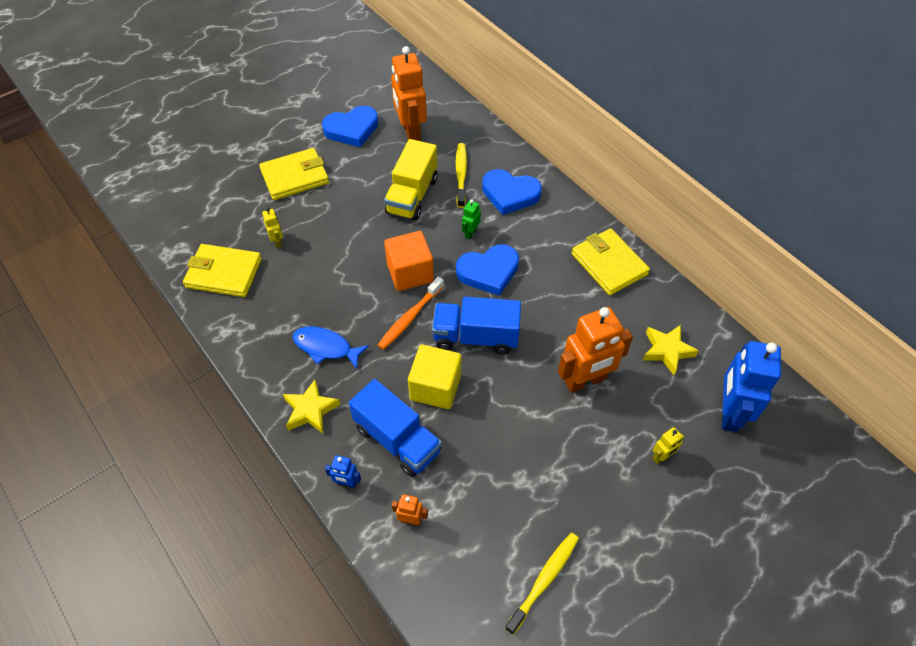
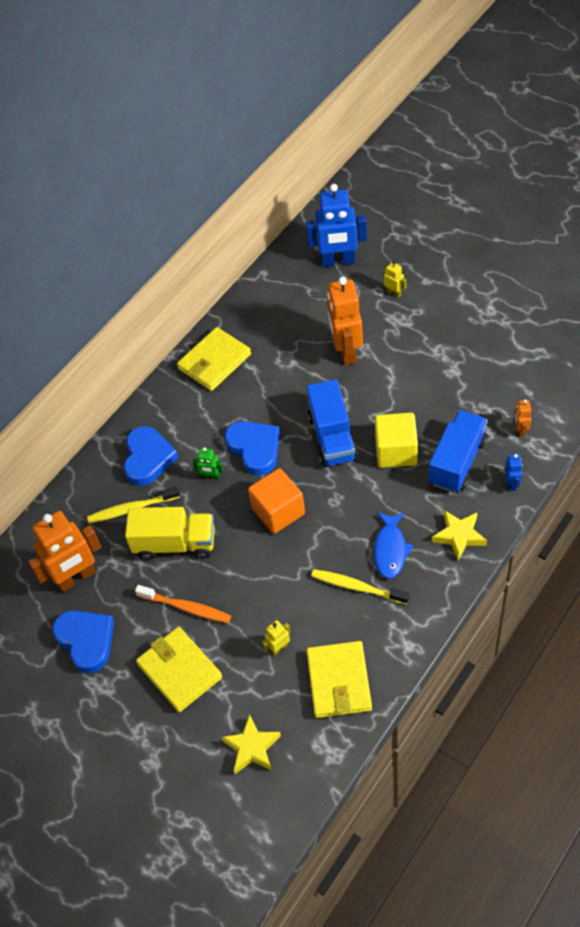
camera: 100 degrees left, 0 degrees up
orange toothbrush [378,277,444,350] -> orange toothbrush moved to [135,585,231,623]
yellow toothbrush [505,533,579,635] -> yellow toothbrush moved to [311,569,409,605]
orange robot [558,307,633,393] -> orange robot turned 150 degrees counterclockwise [327,277,363,366]
yellow star [642,325,699,375] -> yellow star moved to [221,714,281,774]

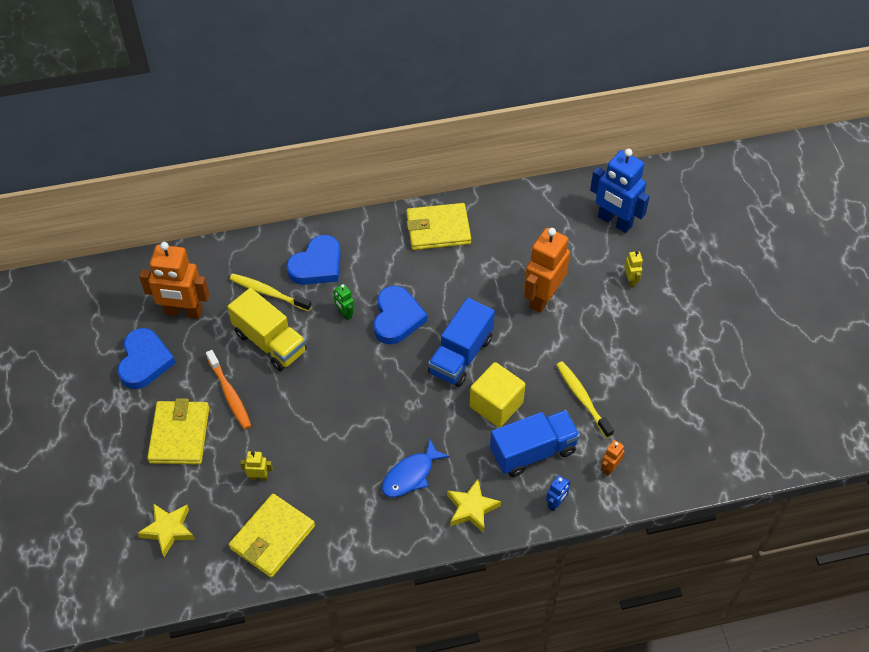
camera: 35 degrees right, 0 degrees up
orange cube [248,468,305,534] -> none
yellow toothbrush [311,569,409,605] -> yellow toothbrush moved to [556,361,614,438]

